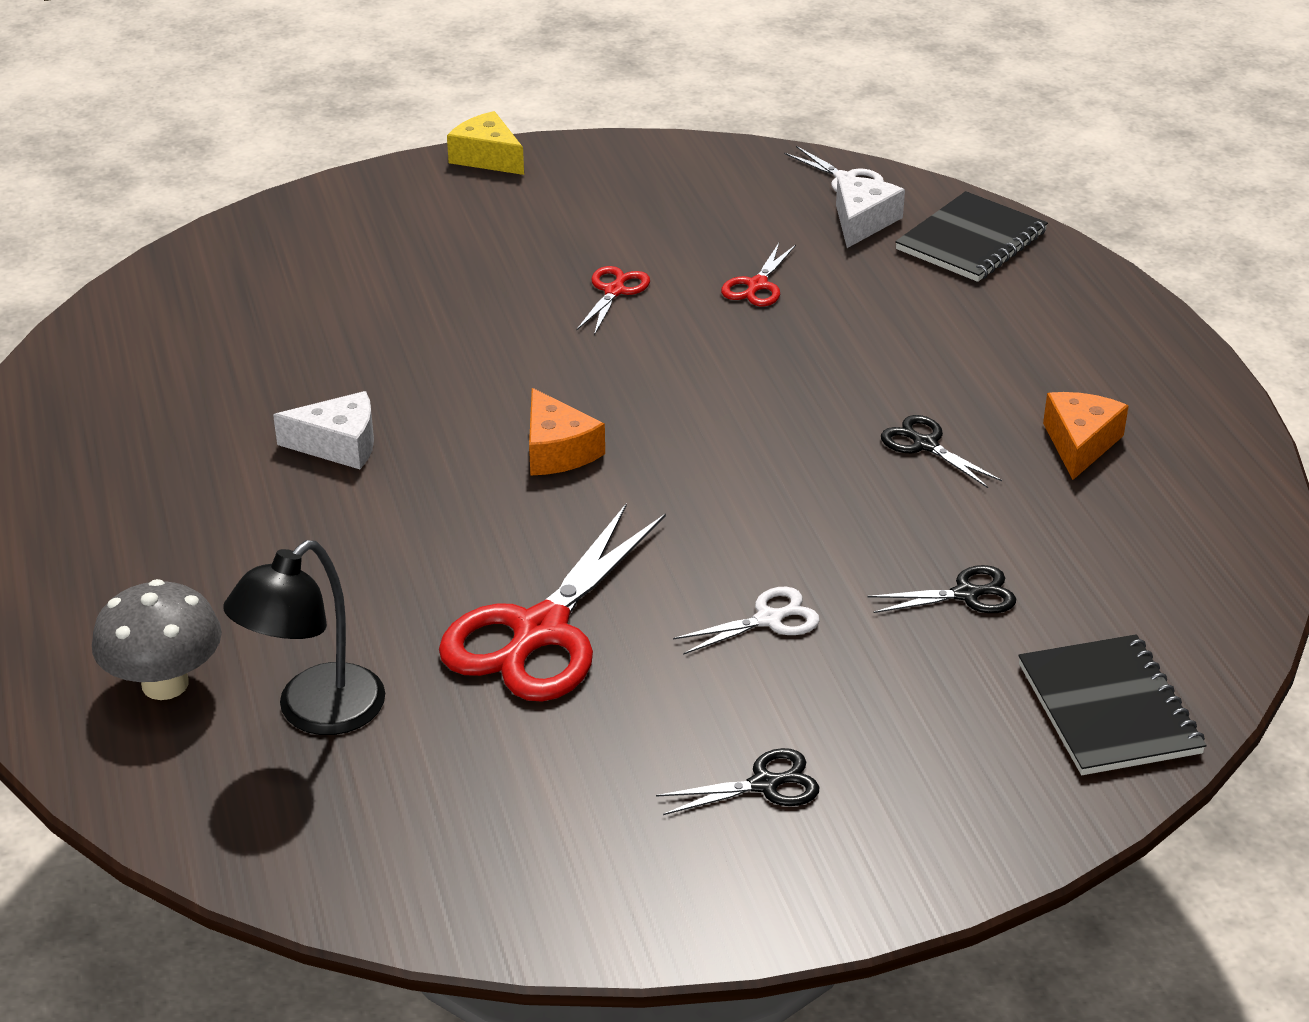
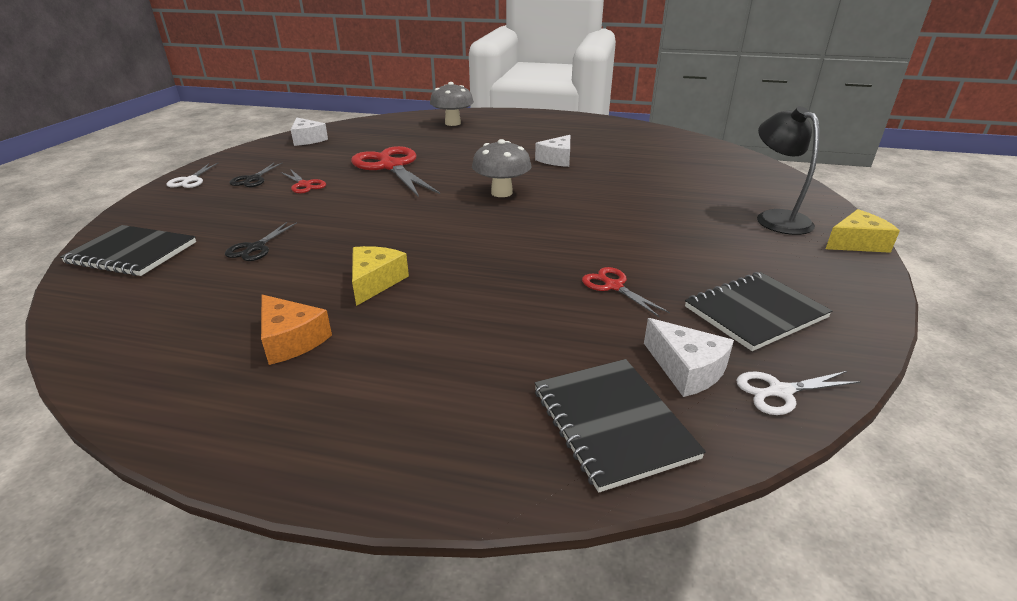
camera: 120 degrees right, 5 degrees down
black lamp [223,540,385,735] -> black lamp moved to [757,106,819,235]
orange cheese [529,388,605,476] -> grey mushroom [472,139,532,197]
red scissors [576,266,650,335] -> red scissors moved to [281,169,326,193]
white scissors [673,587,820,655] -> white scissors moved to [166,163,218,188]
black scissors [881,415,1002,488] -> yellow cheese [352,246,409,306]
none -> white cheese [291,118,328,146]
none -> black notebook [685,272,832,351]

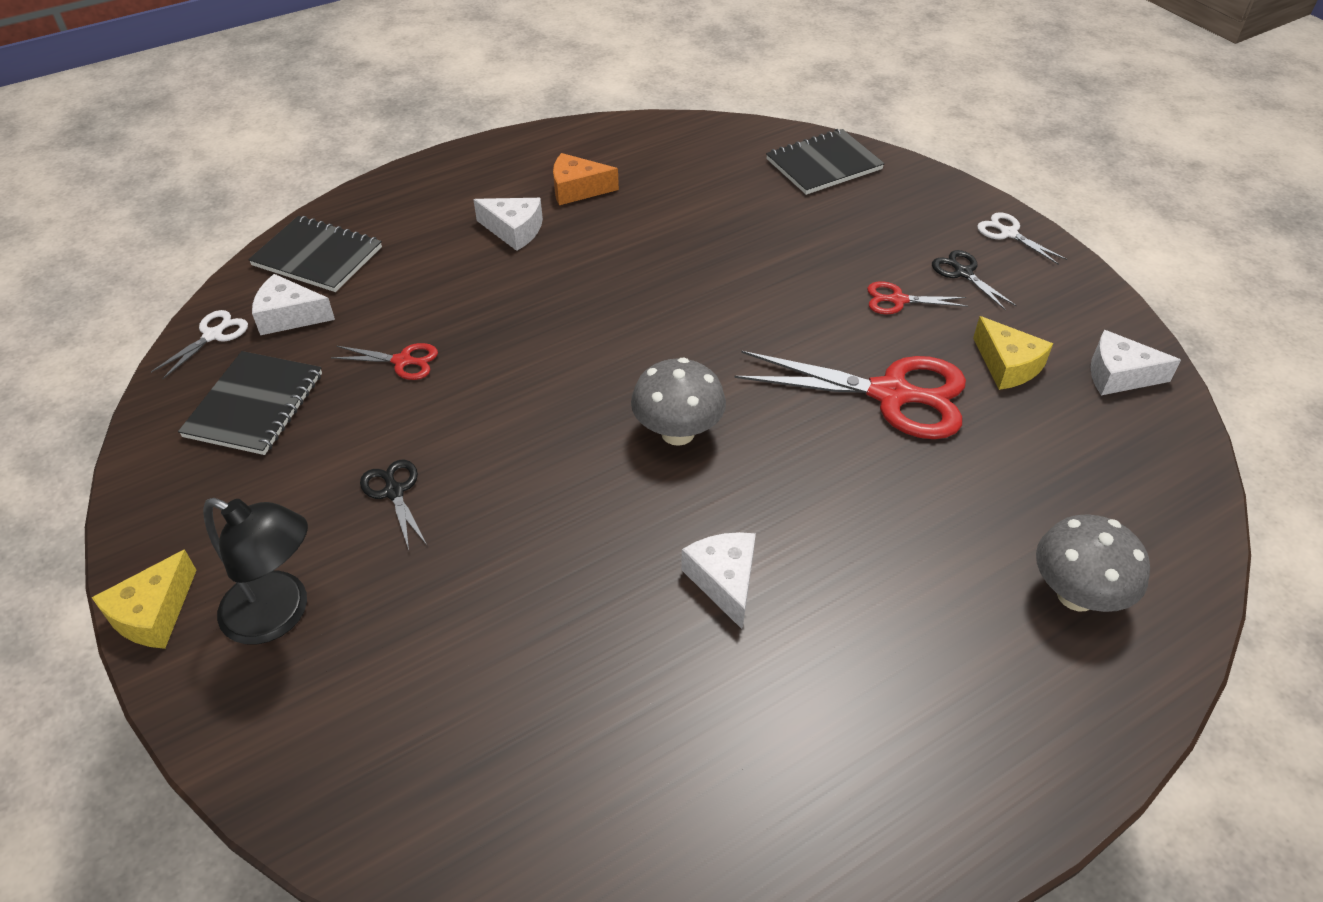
camera: 135 degrees right, 15 degrees up
black scissors [225,222,297,261] -> black scissors moved to [360,460,427,550]
yellow cheese [352,246,409,306] -> yellow cheese moved to [973,316,1053,390]
none -> white cheese [473,198,543,251]

